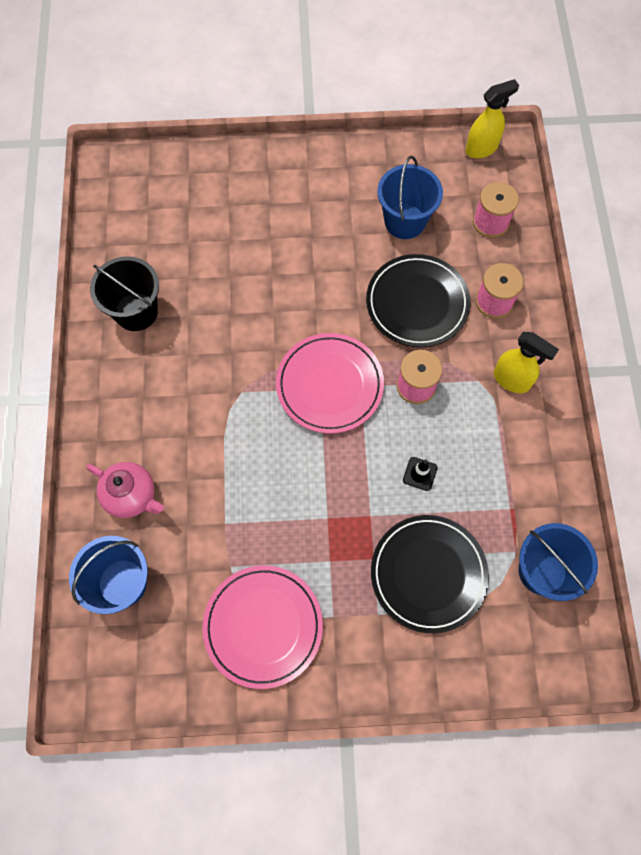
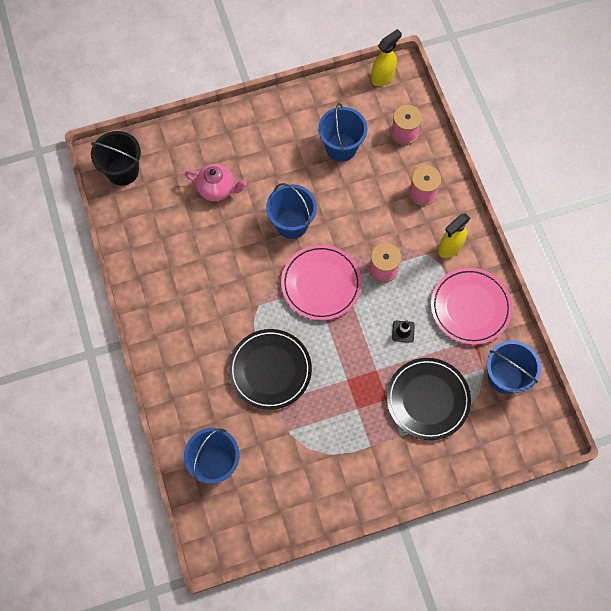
camera: 15 degrees left, 0 degrees up
pink teapot [86,462,164,518] -> pink teapot moved to [185,164,247,201]
black bucket [90,256,159,331] -> black bucket moved to [91,131,141,186]
pink plate [202,565,323,689] -> pink plate moved to [431,268,512,345]
black plate [366,254,470,347] -> black plate moved to [228,329,312,410]
yellow spray bottle [494,332,559,393] -> yellow spray bottle turned 120 degrees clockwise [438,213,470,258]
none -> blue bucket [266,183,317,239]

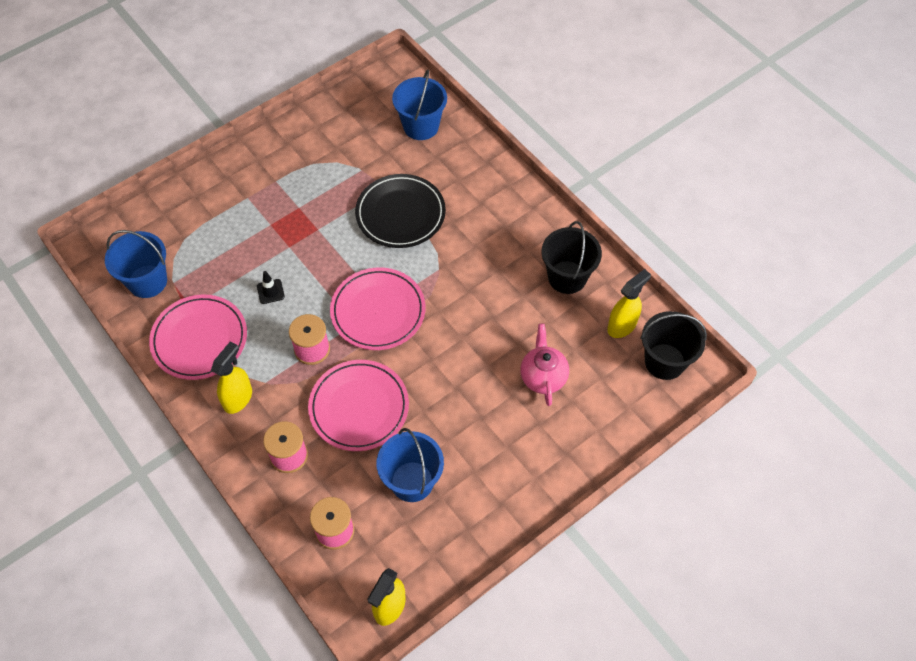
camera: 160 degrees right, 10 degrees down
pink teapot [185,164,247,201] -> pink teapot turned 90 degrees clockwise [520,323,569,406]
blue bucket [266,183,317,239] -> none
black plate [387,358,471,440] -> none
none -> pink plate [308,360,409,451]
none -> black bucket [541,221,602,294]
none -> yellow spray bottle [607,269,651,338]

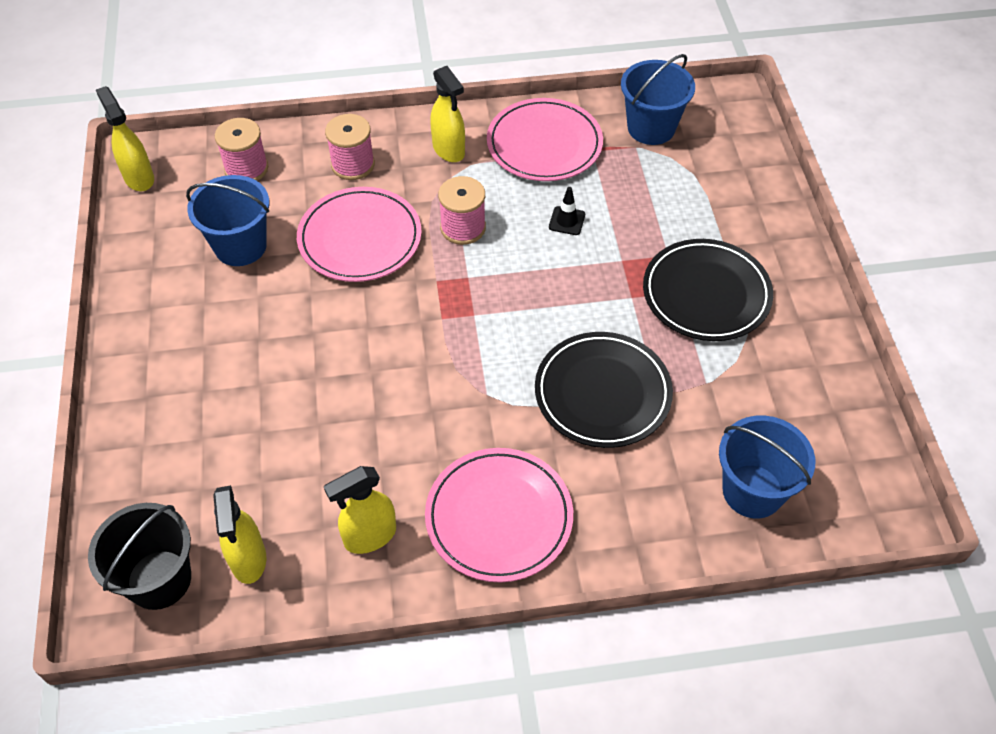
camera: 120 degrees right, 5 degrees down
pink plate [330,268,426,350] -> pink plate moved to [425,448,573,582]
pink teapot [520,323,569,406] -> none
black bucket [541,221,602,294] -> yellow spray bottle [324,466,396,554]
none -> black plate [643,239,773,341]

